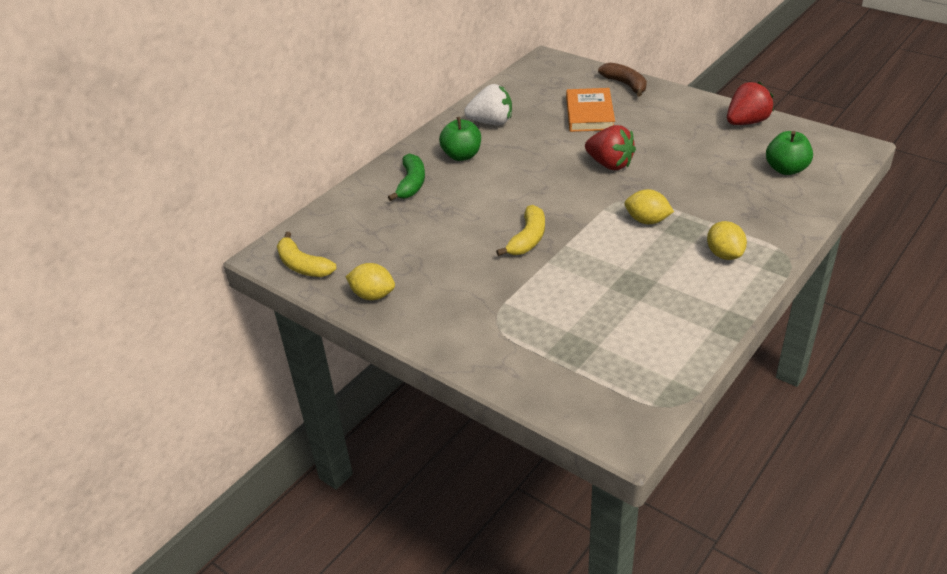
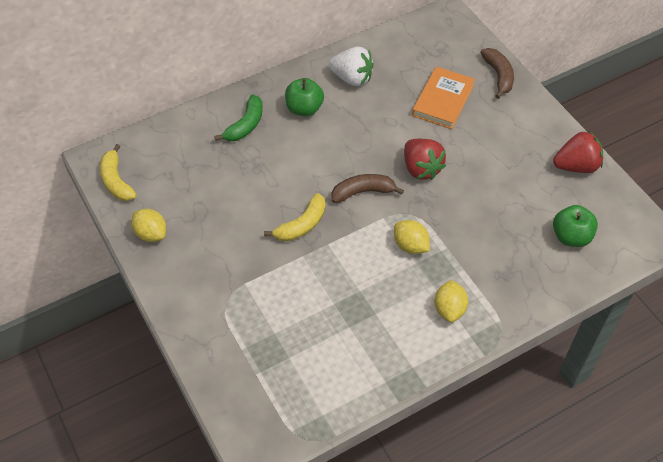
camera: 20 degrees right, 15 degrees up
none -> brown banana [331,174,404,203]

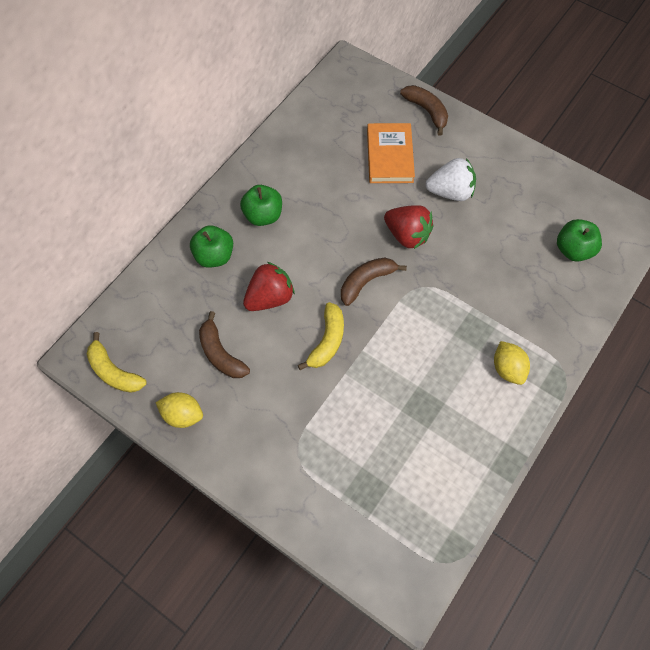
camera: 25 degrees left, 10 degrees up
green banana [214,94,263,141] -> green apple [190,225,233,268]
white strawberry [329,47,374,86] -> white strawberry moved to [426,158,476,201]
yellow lemon [394,220,430,254] -> none
red strawberry [553,131,603,173] -> red strawberry moved to [243,262,295,311]
none -> brown banana [199,311,250,378]

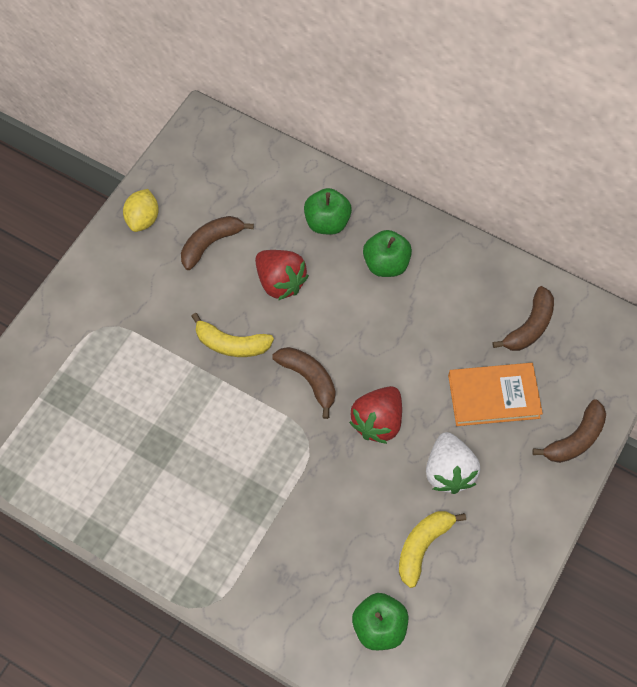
camera: 85 degrees right, 0 degrees up
yellow banana [86,332,147,393] -> yellow banana moved to [399,511,466,588]
yellow lemon [494,341,530,385] -> none
none -> brown banana [492,286,554,351]

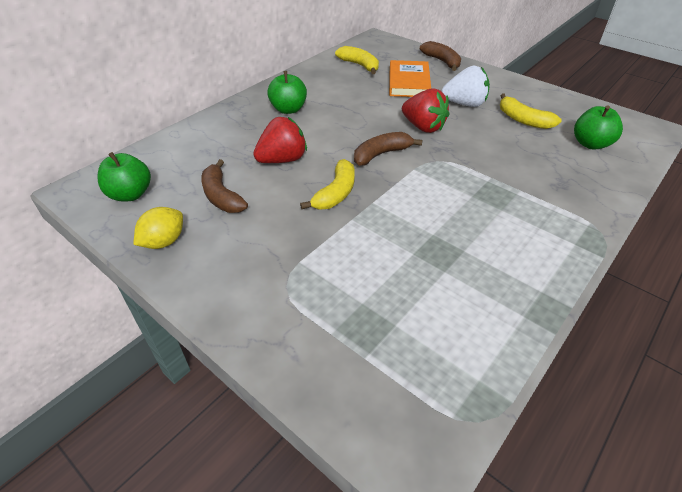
camera: 80 degrees left, 20 degrees down
yellow lemon [123,189,159,232] -> yellow lemon turned 75 degrees counterclockwise [133,207,183,249]
green apple [304,188,352,235] -> green apple moved to [98,152,151,202]
brown banana [492,286,554,351] -> yellow banana [335,46,379,74]

